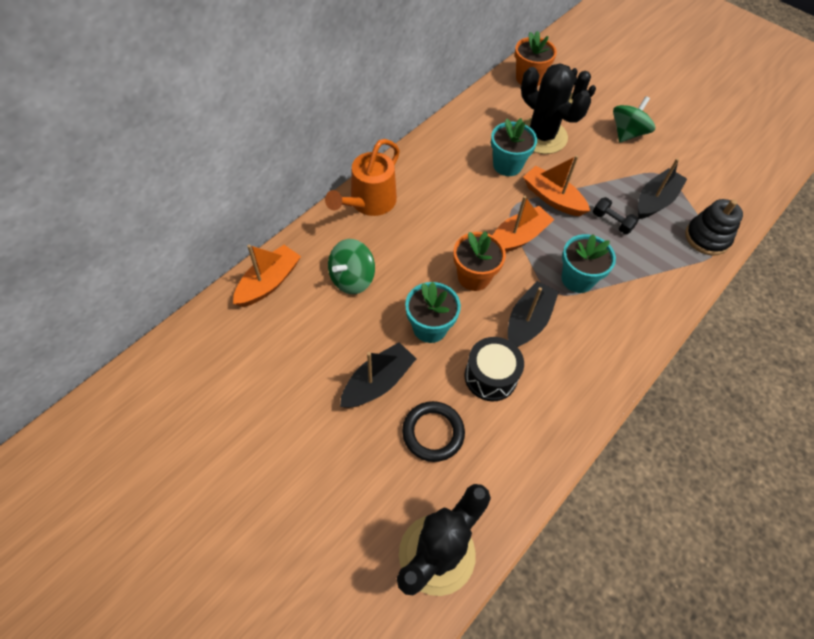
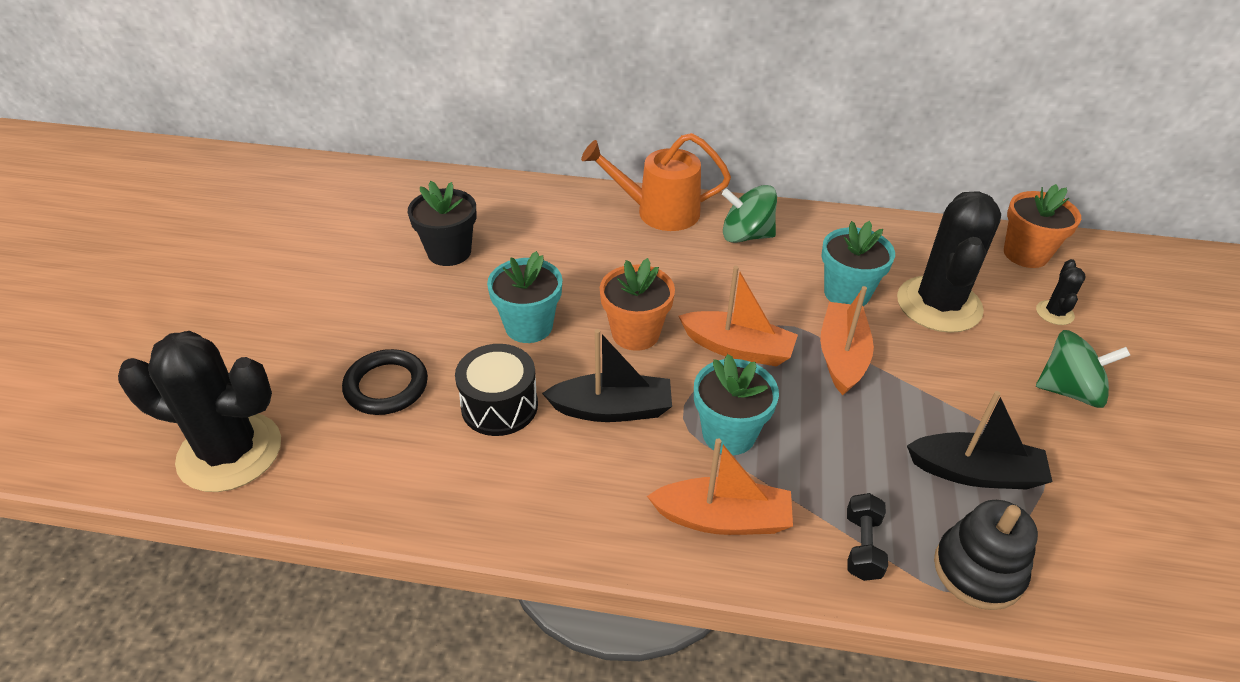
camera: 60 degrees right, 15 degrees down
orange boat [233,244,301,307] -> orange boat moved to [647,438,793,535]
green spinning top [328,239,375,294] -> green spinning top moved to [722,185,777,243]
black boat [340,342,416,408] -> none
black dumbbell [593,197,639,234] -> black dumbbell moved to [847,493,888,581]
none -> black flower pot [408,181,477,266]

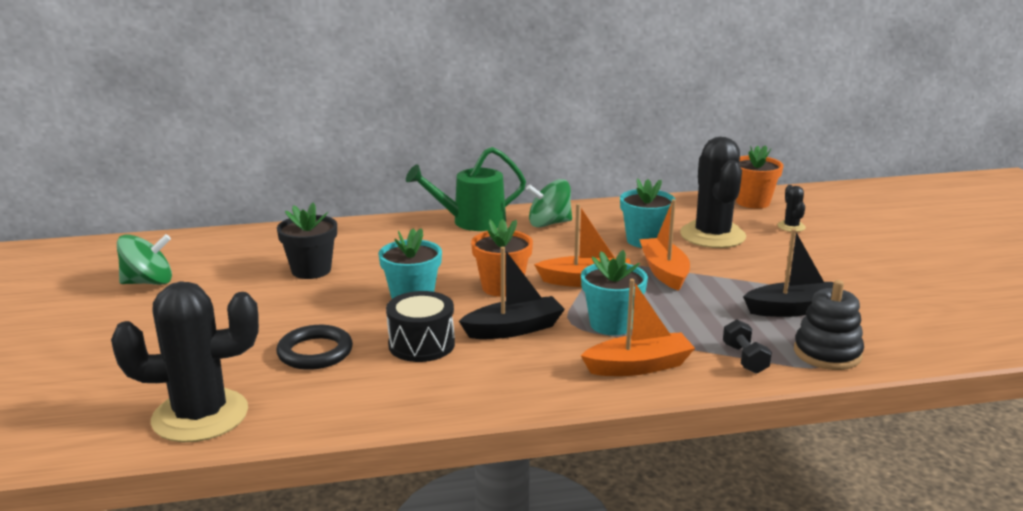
camera: 20 degrees left, 20 degrees down
orange watering can [581,133,731,231] -> green watering can [406,147,526,231]
green spinning top [1036,330,1130,408] -> green spinning top moved to [117,234,172,285]

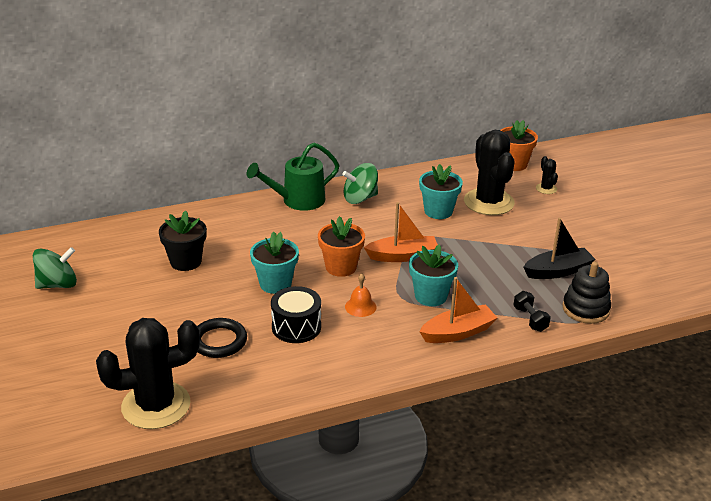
camera: 10 degrees left, 10 degrees up
black boat [459,247,565,339] -> orange bell [345,273,377,317]
orange boat [639,199,690,291] -> none

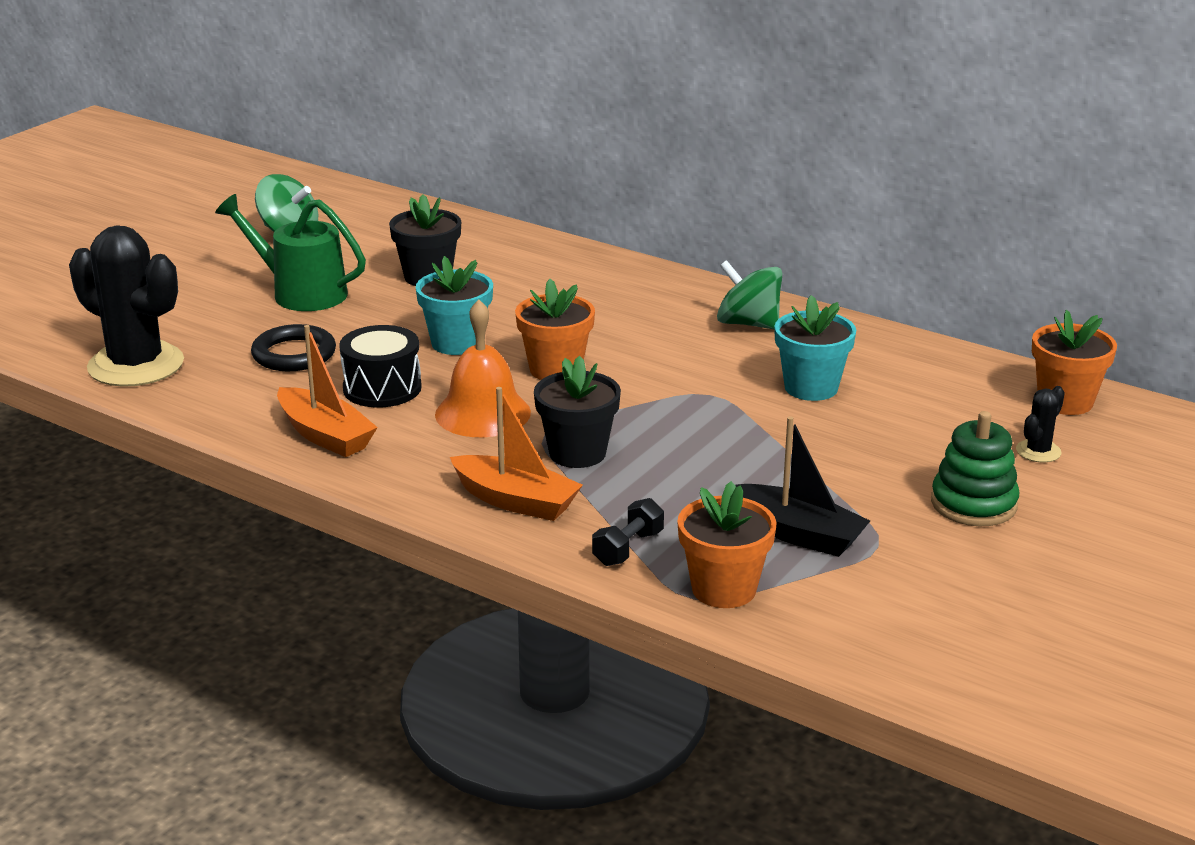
camera: 55 degrees right, 5 degrees down
green watering can [247,142,340,211] -> green watering can moved to [215,194,366,311]
orange bell [345,273,377,317] -> orange bell [435,299,531,437], size x1.81
orange boat [364,202,438,262] -> orange boat moved to [277,325,378,457]
turquoise flower pot [409,244,458,306] -> black flower pot [534,356,621,468]
black cactus [464,130,515,215] -> none
black stacking toy [563,262,611,324] -> orange flower pot [677,481,777,608]
none -> green stacking toy [931,411,1020,526]

